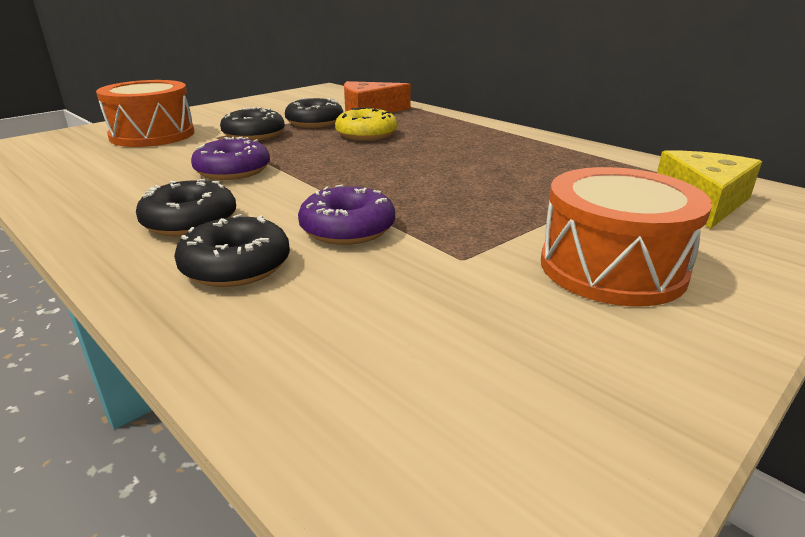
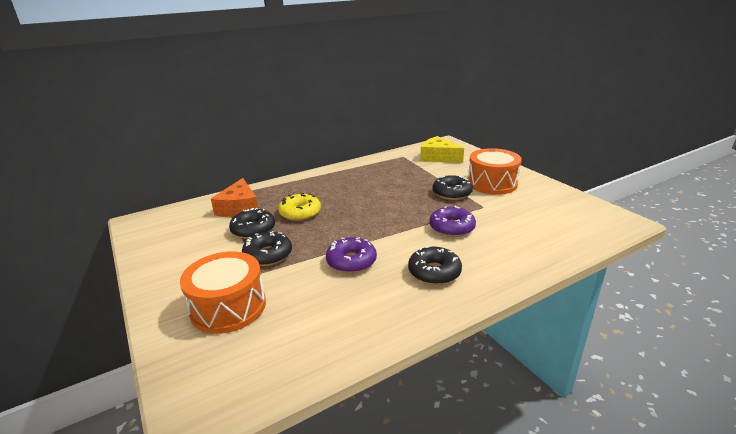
camera: 75 degrees left, 0 degrees up
black donut [174,214,290,287] -> black donut moved to [433,175,473,200]

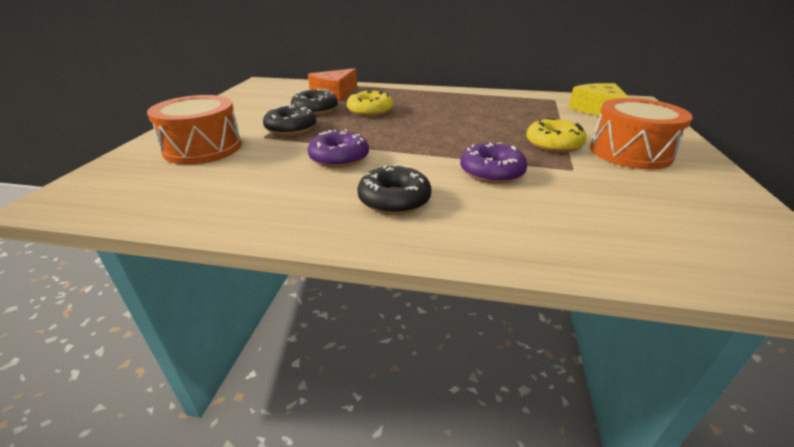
camera: 40 degrees right, 5 degrees up
black donut [433,175,473,200] -> yellow donut [526,117,587,153]

